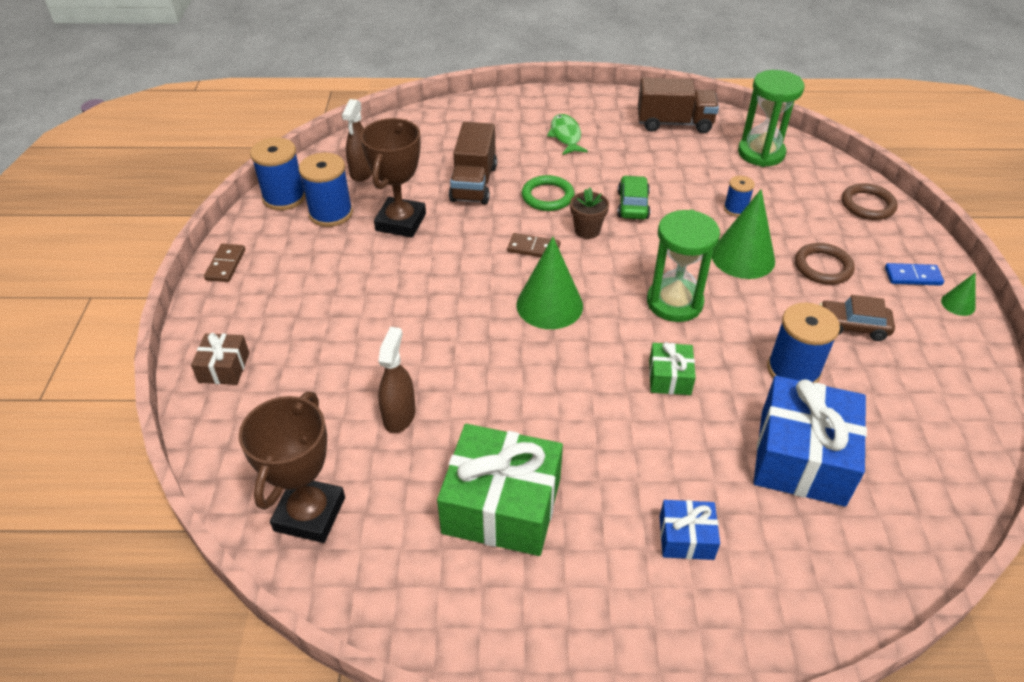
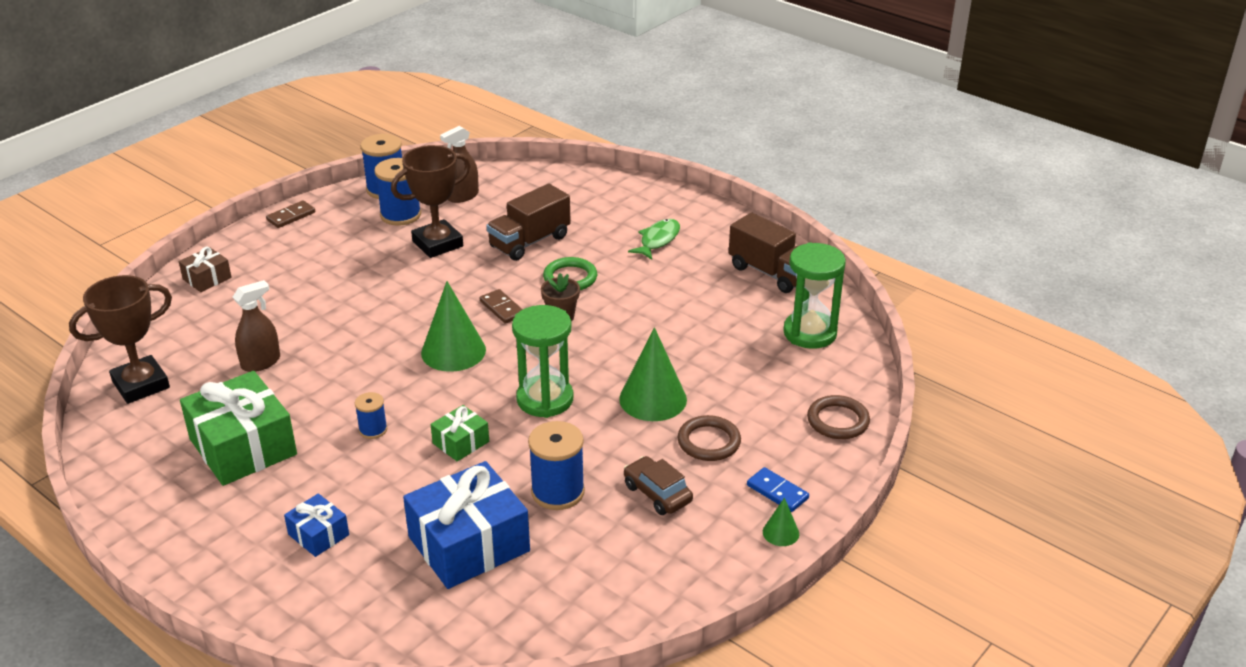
camera: 40 degrees right, 10 degrees down
green car [617,175,650,219] -> none
blue spool [724,176,755,216] -> blue spool moved to [355,392,387,439]

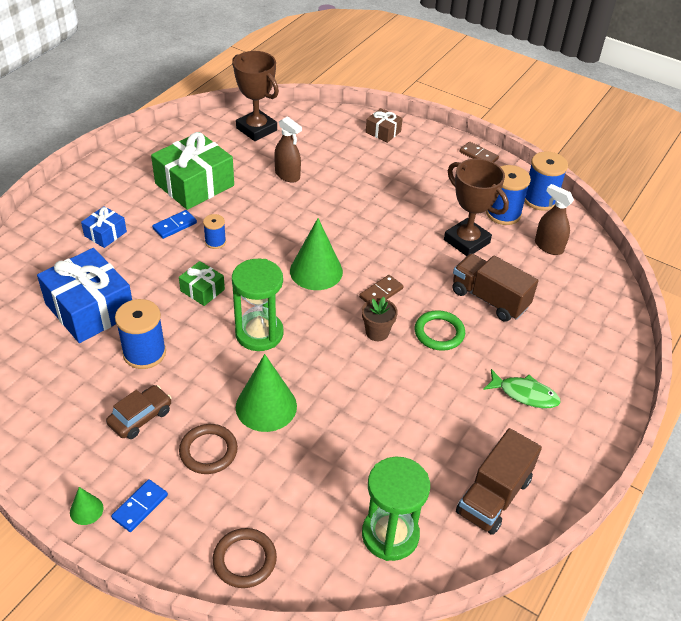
camera: 80 degrees right, 10 degrees up
none -> blue domino [152,210,197,239]

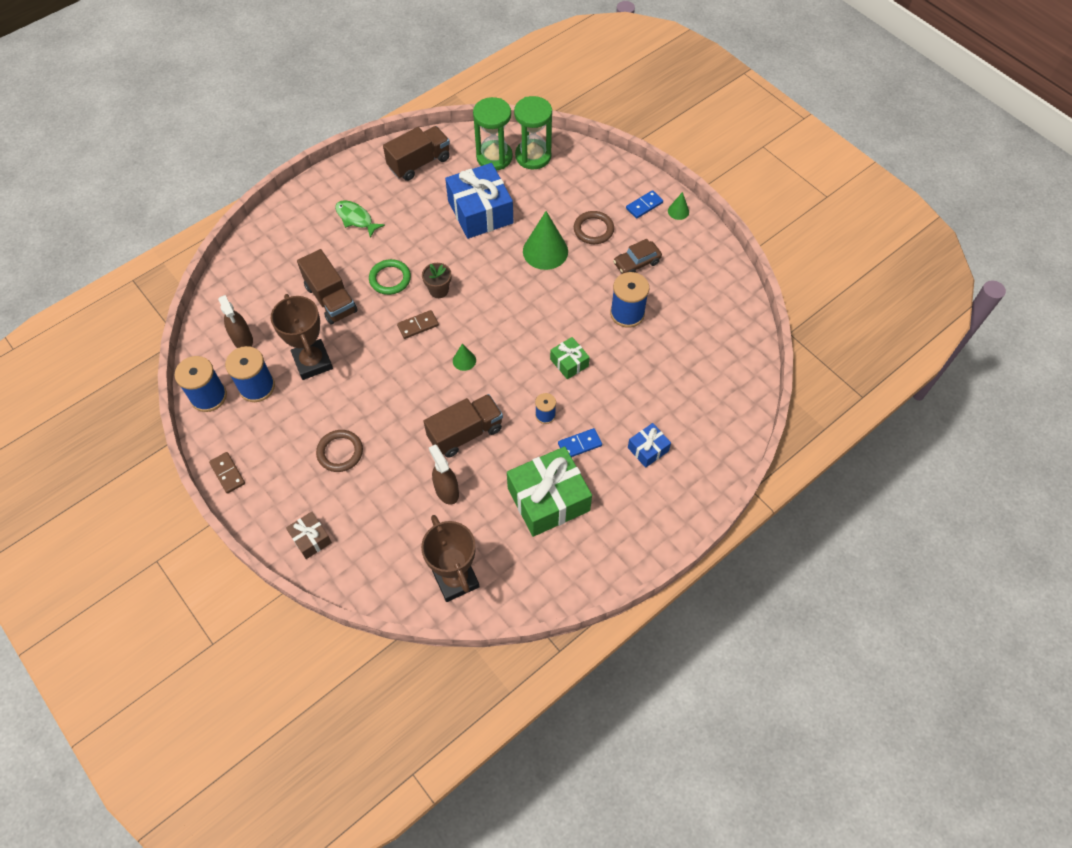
camera: 160 degrees left, 15 degrees up
blue gift [37,248,132,343] -> blue gift moved to [445,163,514,239]
brown ring [213,528,277,588] -> brown ring moved to [316,430,363,472]
green hourglass [232,259,284,351] -> green hourglass moved to [514,96,552,169]
green cone [290,218,343,290] -> green cone [453,344,476,371], size x0.48
none -> brown truck [424,394,503,458]

